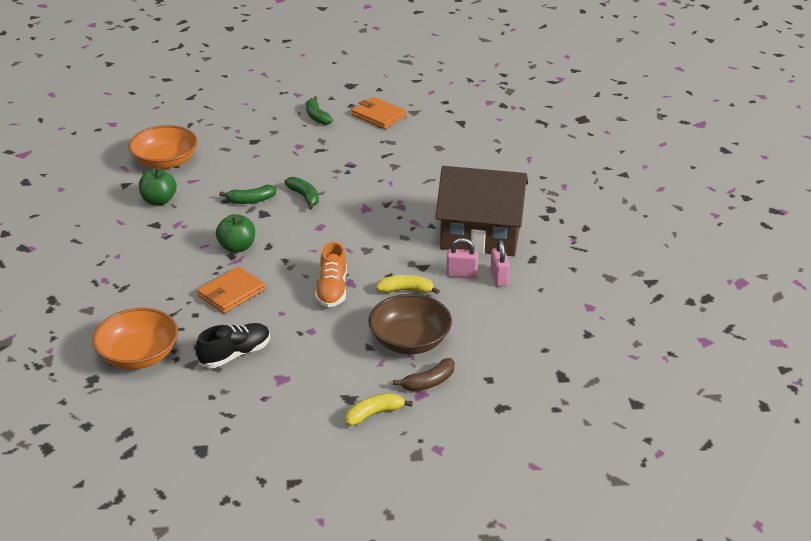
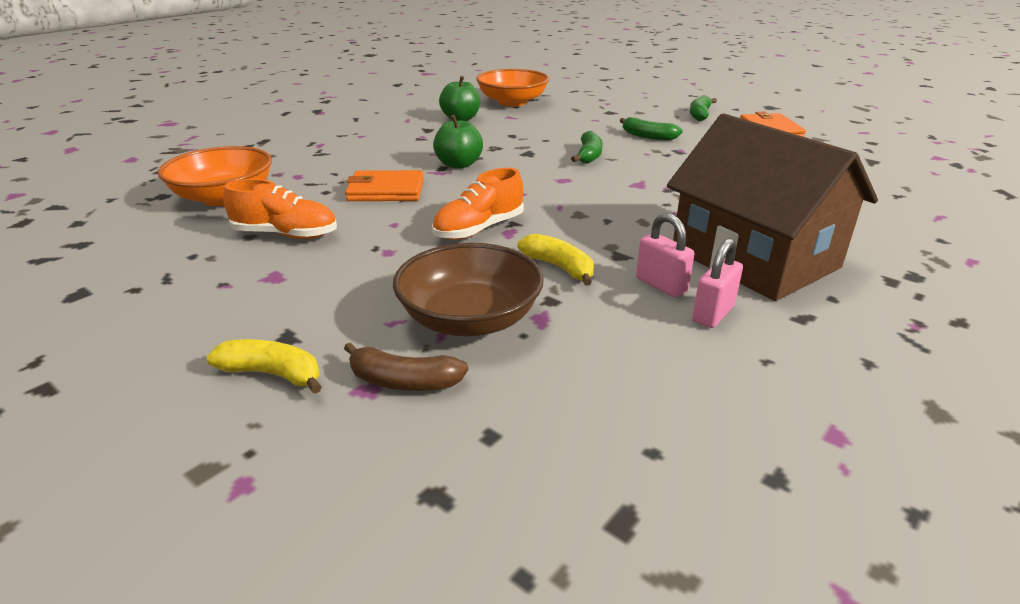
camera: 45 degrees right, 5 degrees down
black shoe [196,323,270,368] -> orange shoe [223,179,337,239]
green banana [219,185,277,204] -> green banana moved to [620,117,683,141]

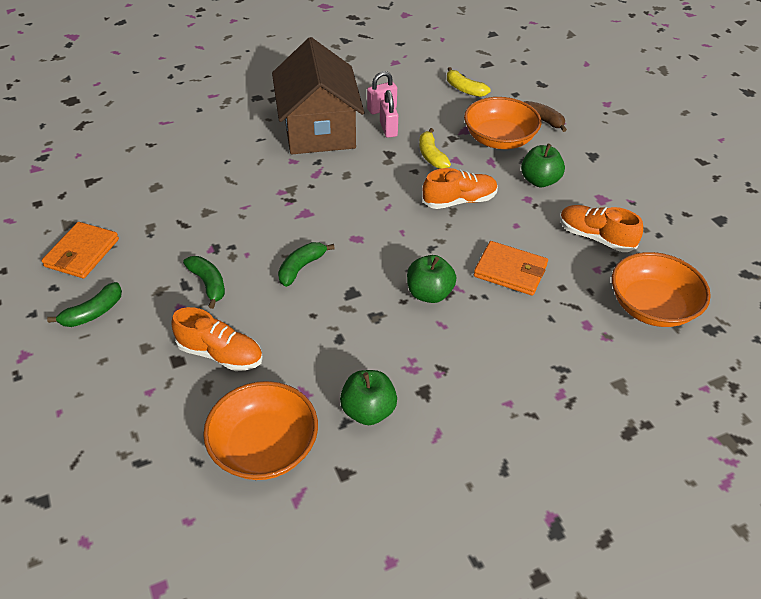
camera: 155 degrees left, 15 degrees up
yellow banana [207,339,322,394] -> yellow banana moved to [447,67,491,97]
brown bowl [393,243,544,336] -> orange bowl [464,97,541,149]
none -> orange shoe [171,307,263,371]
none -> green apple [521,144,565,187]

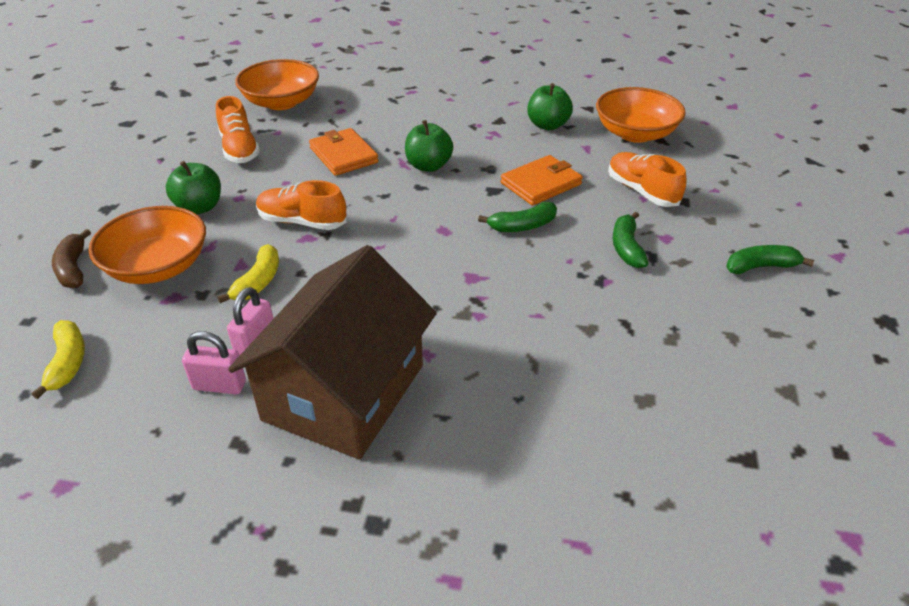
camera: 145 degrees left, 5 degrees down
orange wallet [42,222,119,278] -> orange wallet moved to [501,155,583,205]

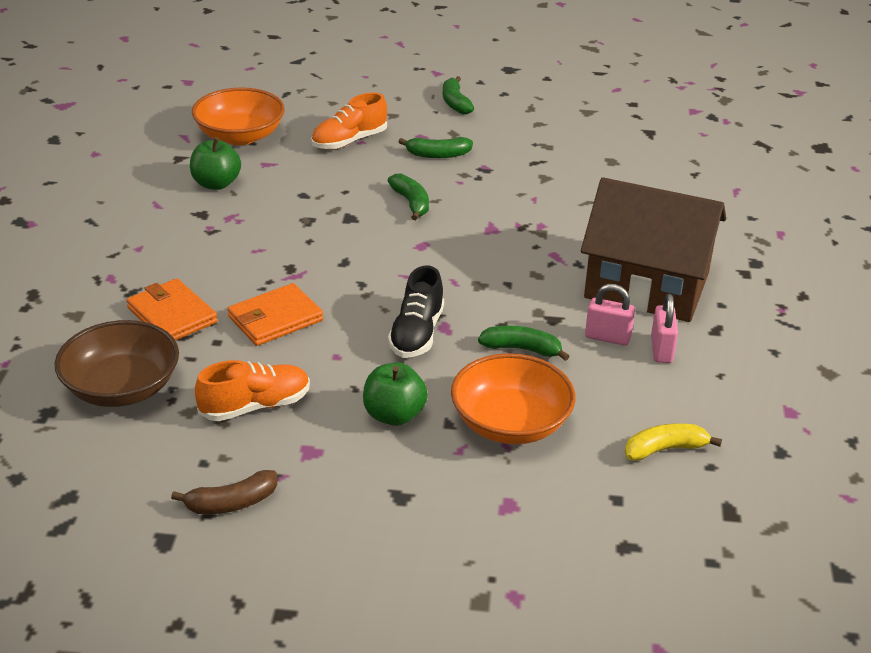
camera: 95 degrees left, 5 degrees down
brown banana [52,229,91,288] -> brown banana moved to [171,470,278,514]
yellow banana [217,244,279,303] -> green banana [478,326,570,361]
orange bowl [235,59,319,110] -> brown bowl [54,320,179,407]
orange shoe [256,180,347,230] -> black shoe [388,266,444,358]
green apple [405,120,453,172] -> none
orange wallet [501,155,583,205] -> orange wallet moved to [127,278,218,340]

